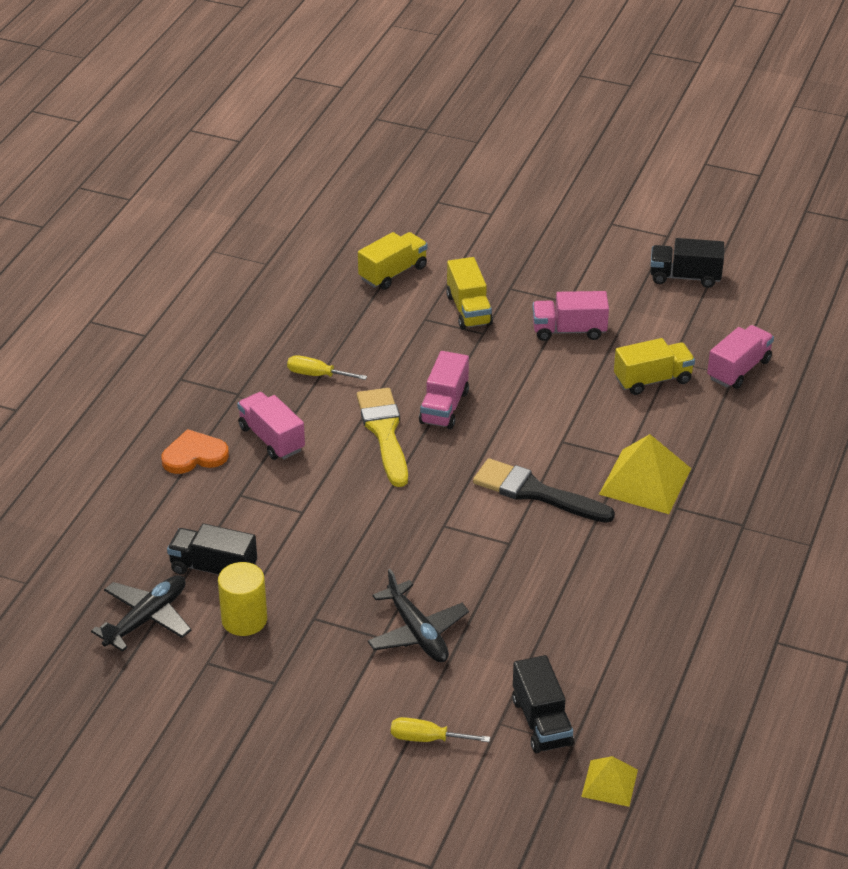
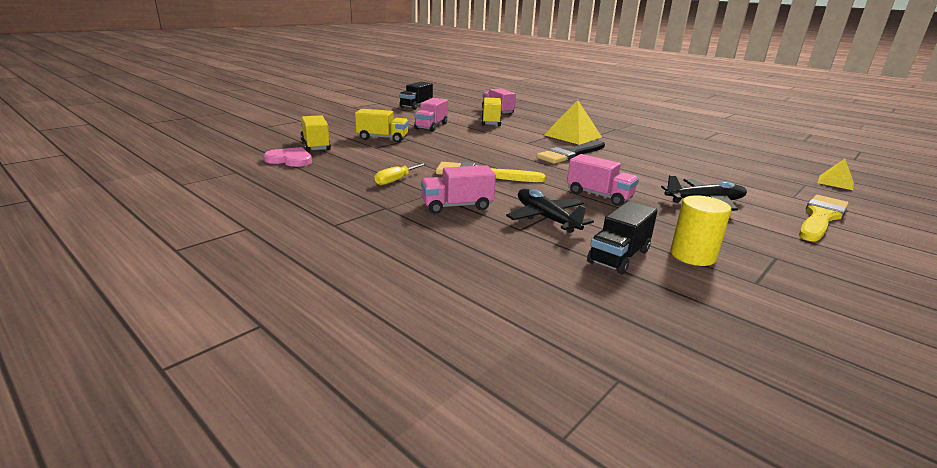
camera: 70 degrees left, 15 degrees down
black plane [91,575,192,652] -> black plane moved to [506,189,594,233]
orange heart [161,429,229,474] -> none
yellow screwdriver [391,717,490,742] -> yellow brush [799,195,849,242]
pink truck [419,351,469,429] -> pink truck moved to [567,154,639,206]
black truck [512,655,574,753] -> none
none -> pink heart [264,147,312,167]

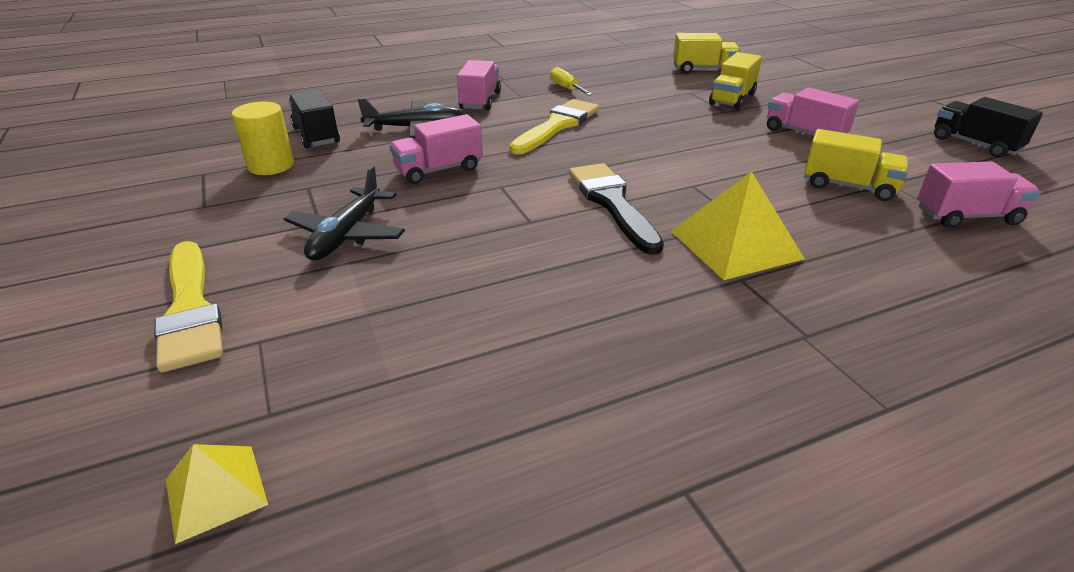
camera: 115 degrees right, 10 degrees up
pink heart [264,147,312,167] -> none

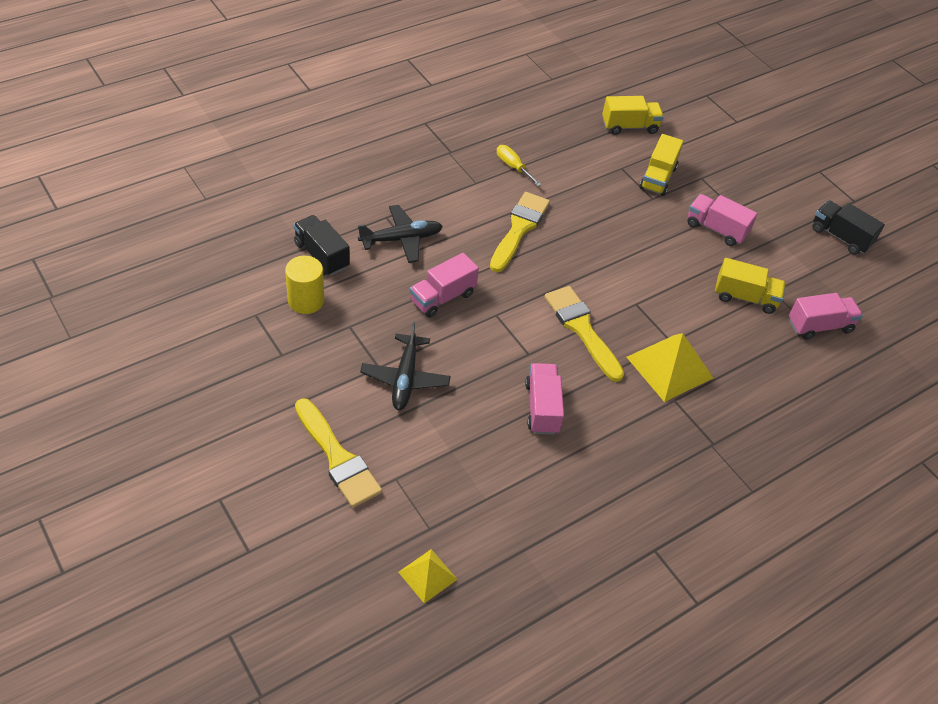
camera: 15 degrees left, 15 degrees up
pink truck [457,60,501,110] -> pink truck moved to [525,363,564,435]
black brush [569,163,664,255] -> yellow brush [544,286,624,382]

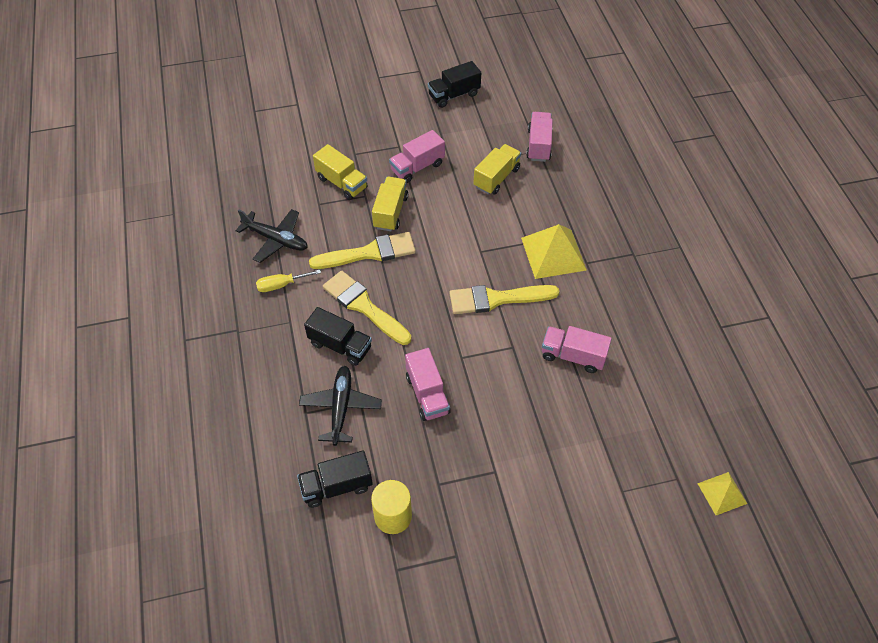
camera: 65 degrees left, 5 degrees up
yellow brush [295,398,382,508] -> yellow brush moved to [309,232,416,269]
black plane [360,322,451,410] -> black plane moved to [236,209,308,263]
yellow truck [602,96,664,135] -> yellow truck moved to [372,177,408,231]
none -> black truck [304,307,372,366]

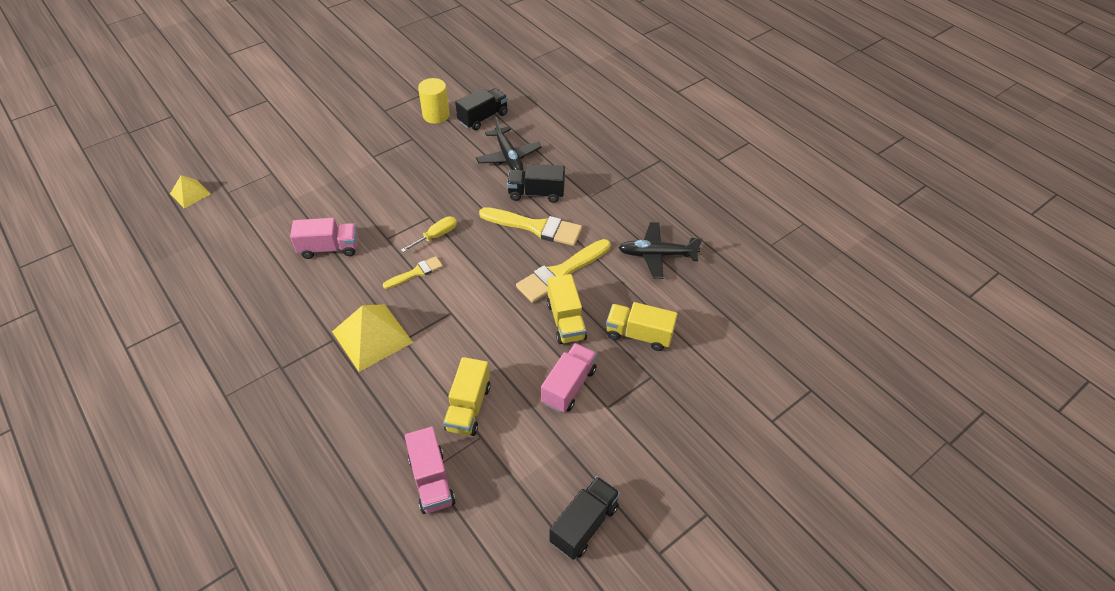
camera: 155 degrees right, 5 degrees down
yellow screwdriver [256,270,321,292] -> yellow screwdriver moved to [401,216,457,252]
pink truck [405,348,450,421] -> none
yellow brush [450,285,560,314] -> yellow brush [383,256,443,289], size x0.56

